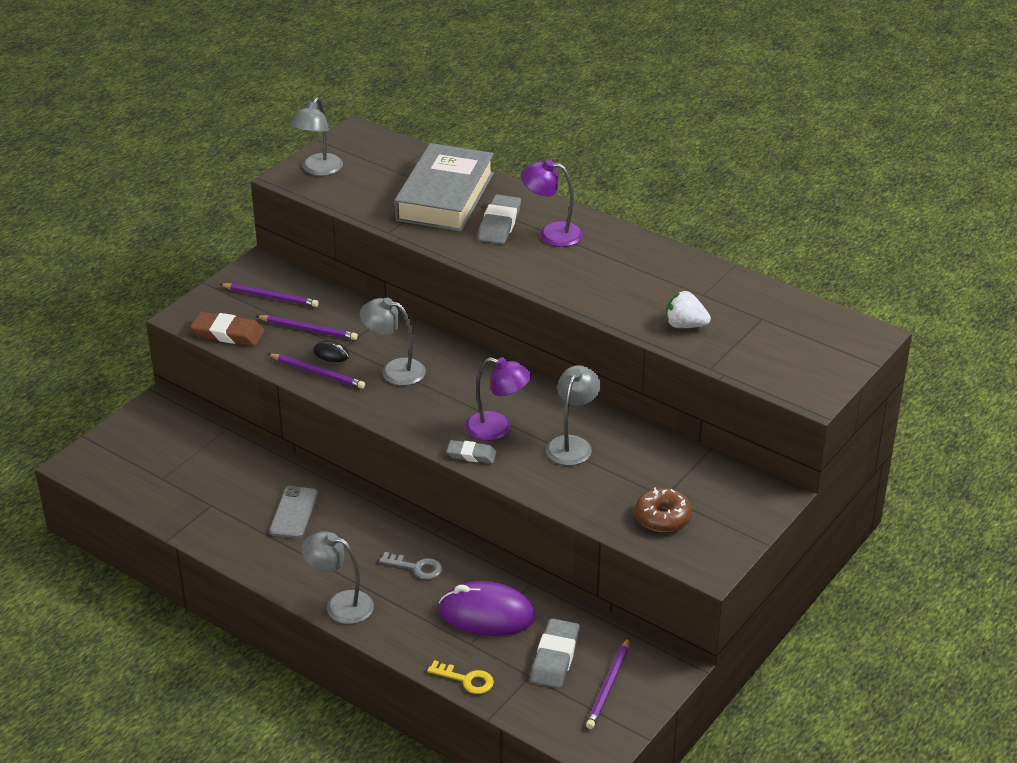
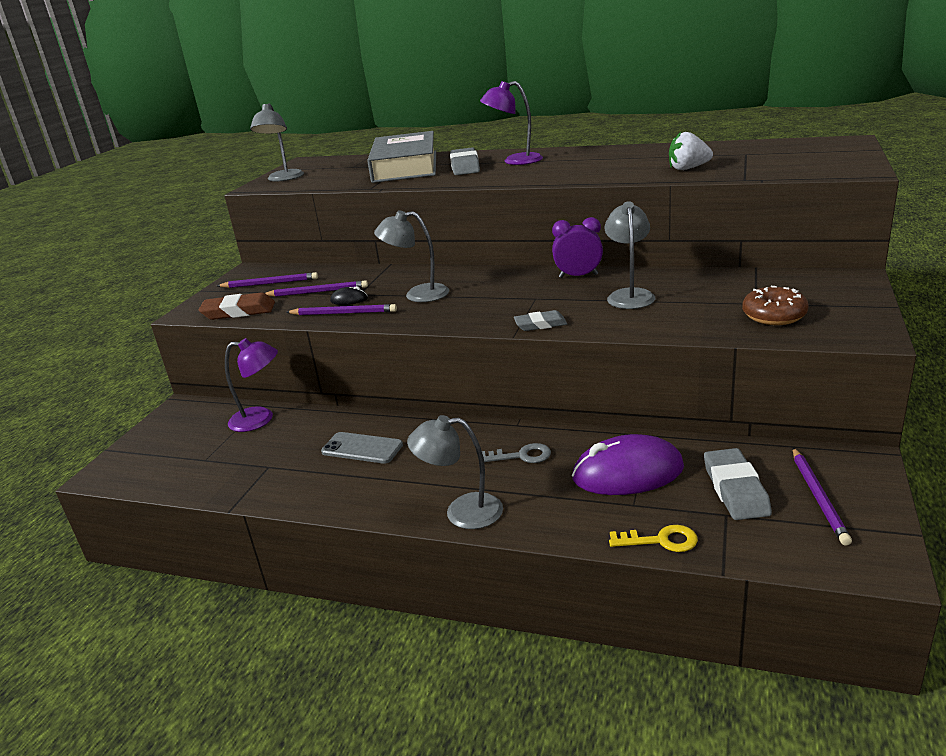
camera: 15 degrees left, 10 degrees down
grey phone [269,486,318,538] -> grey phone turned 60 degrees counterclockwise [321,432,403,464]
purple lamp [465,357,531,441] -> purple lamp moved to [225,338,278,432]
none -> purple clock [552,217,603,278]

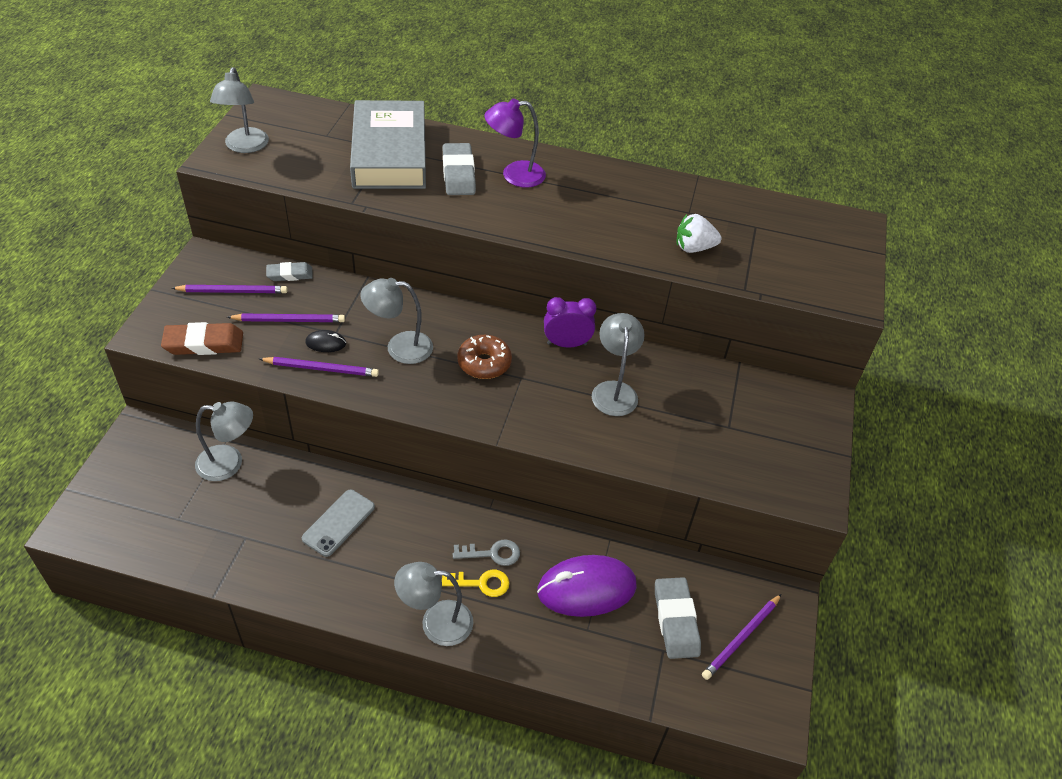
camera: 10 degrees left, 20 degrees up
purple lamp [225,338,278,432] -> grey lamp [195,401,253,481]
grey phone [321,432,403,464] -> grey phone turned 75 degrees counterclockwise [302,490,375,557]
grey eraser [514,310,568,331] -> grey eraser moved to [266,262,313,281]
yellow key [609,525,698,552] -> yellow key moved to [442,570,509,597]
brown donut [742,286,809,325] -> brown donut moved to [457,335,512,379]
purple pencil [793,448,852,546] -> purple pencil turned 45 degrees clockwise [702,594,781,680]

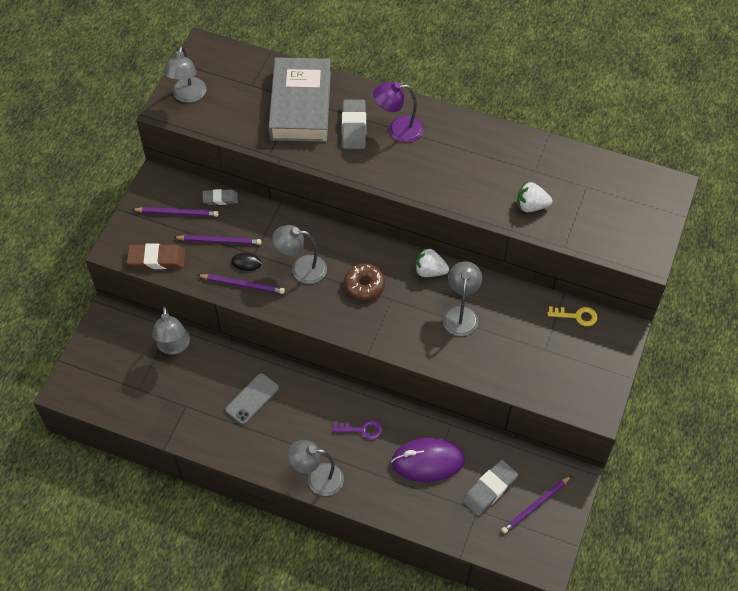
camera: 10 degrees right, 10 degrees up
grey lamp [195,401,253,481] -> grey lamp turned 75 degrees clockwise [152,306,190,355]
yellow key [442,570,509,597] -> yellow key moved to [548,306,598,326]
grey key [453,540,520,566] -> purple key [333,420,382,440]
purple clock [544,297,597,348] -> white strawberry [415,248,449,277]
grey eraser [655,577,701,659] -> grey eraser turned 45 degrees clockwise [462,460,518,516]

